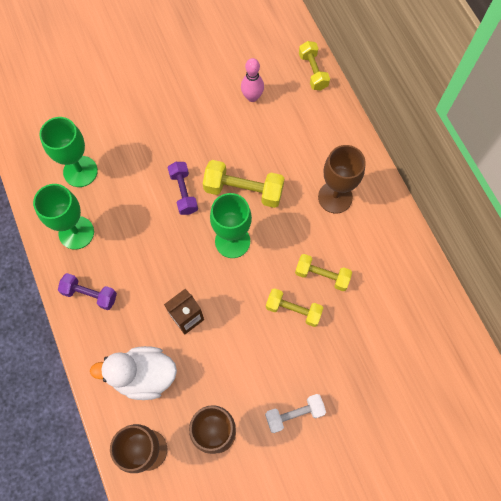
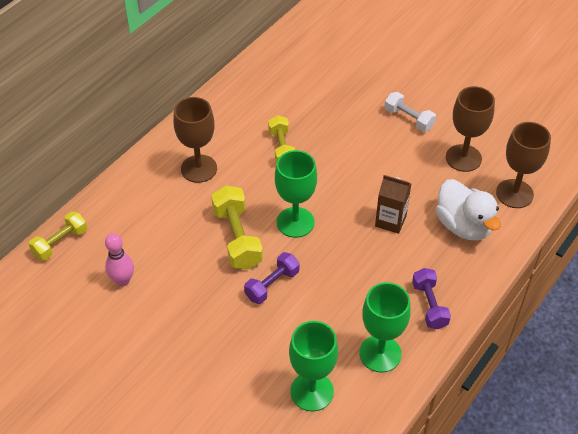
camera: 120 degrees left, 20 degrees down
yellow dumbbell [266,288,323,327] -> none

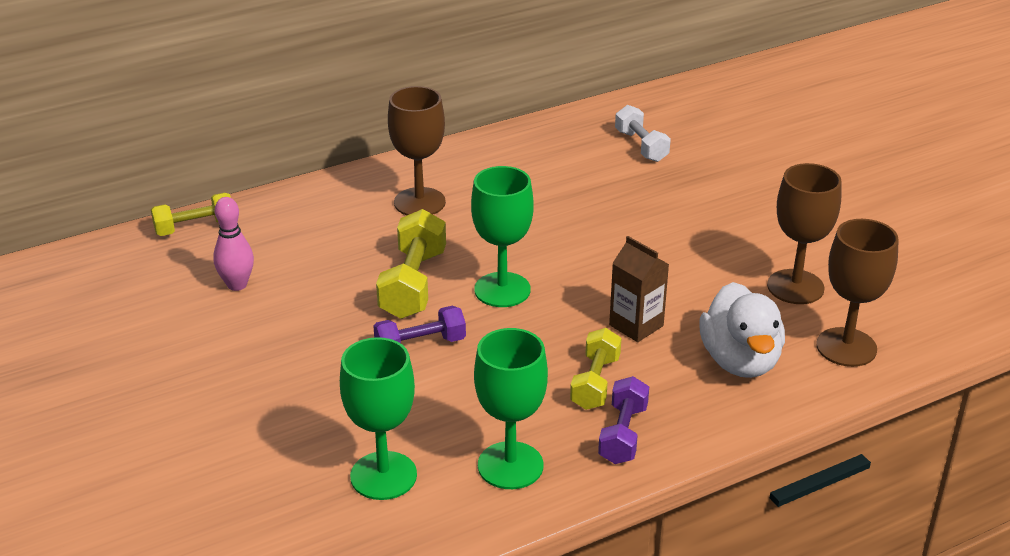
camera: 25 degrees right, 15 degrees down
yellow dumbbell [268,115,295,163] -> yellow dumbbell moved to [570,328,621,410]
white dumbbell [384,92,436,132] -> white dumbbell moved to [615,105,671,162]

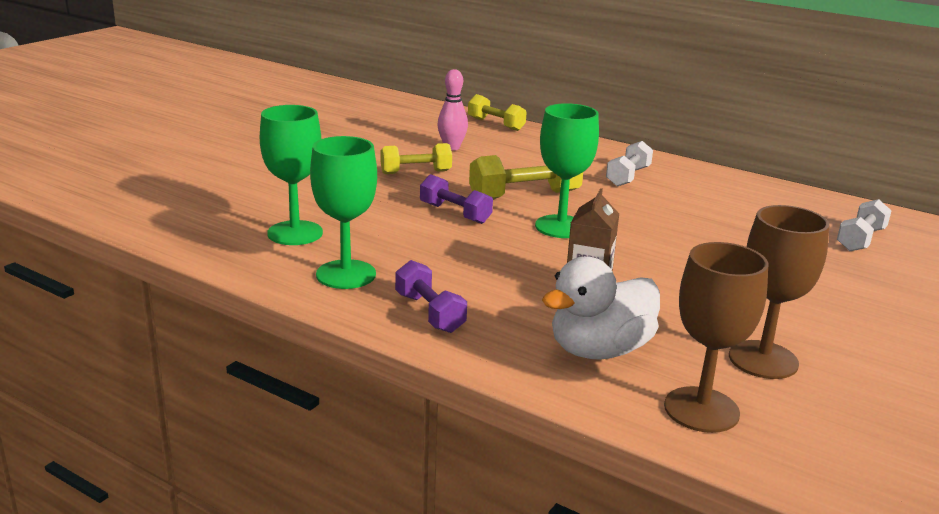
camera: 60 degrees right, 10 degrees down
brown goblet [388,86,446,215] -> white dumbbell [606,141,653,187]
yellow dumbbell [570,328,621,410] -> yellow dumbbell moved to [381,143,452,174]
purple dumbbell [598,376,649,464] -> purple dumbbell turned 75 degrees clockwise [395,260,467,333]

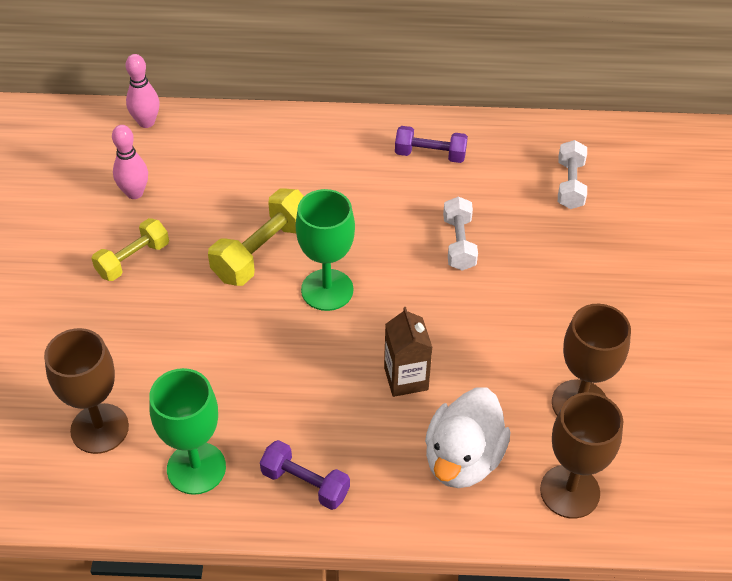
camera: 30 degrees left, 25 degrees up
green goblet [260,105,323,245] -> brown goblet [44,328,129,454]
purple dumbbell [420,174,493,224] -> purple dumbbell moved to [395,126,468,163]
yellow dumbbell [468,94,527,131] -> pink bowling pin [126,54,160,128]
white dumbbell [606,141,653,187] -> white dumbbell moved to [443,197,478,271]

